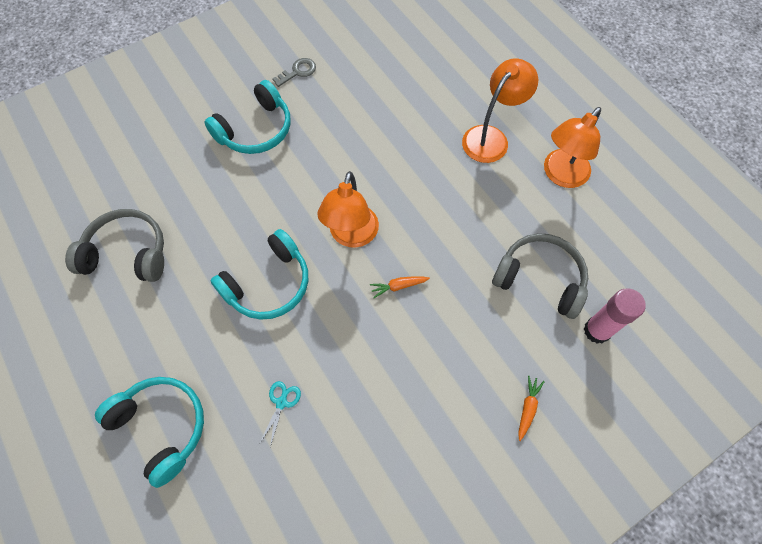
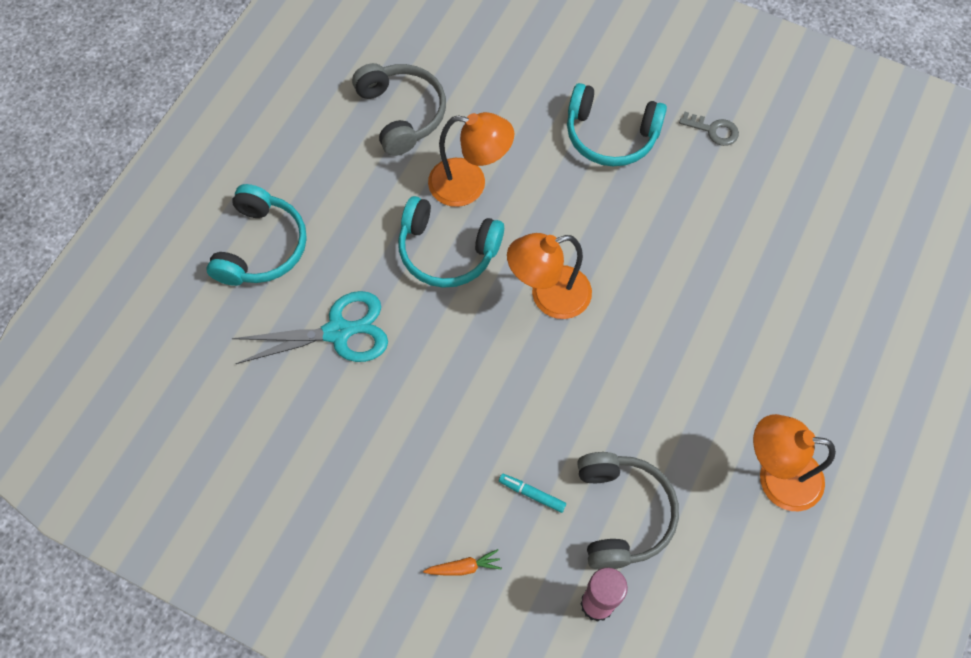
camera: 60 degrees right, 0 degrees up
turquoise scissors [260,381,301,447] -> turquoise scissors [232,291,388,364], size x2.22
orange carrot [370,276,430,298] -> none
orange lamp [462,58,538,163] -> orange lamp moved to [428,112,514,207]
none -> turquoise marker [499,474,566,513]

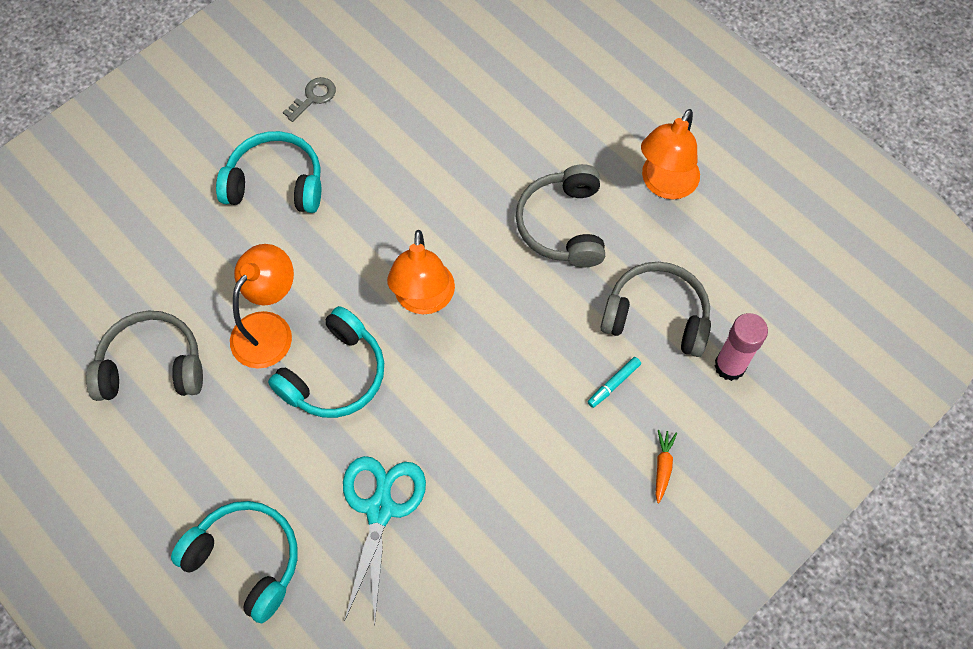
camera: 70 degrees left, 0 degrees up
turquoise headphones [567,83,667,166] -> turquoise headphones turned 120 degrees counterclockwise [216,131,321,213]
none -> grey headphones [516,164,605,268]

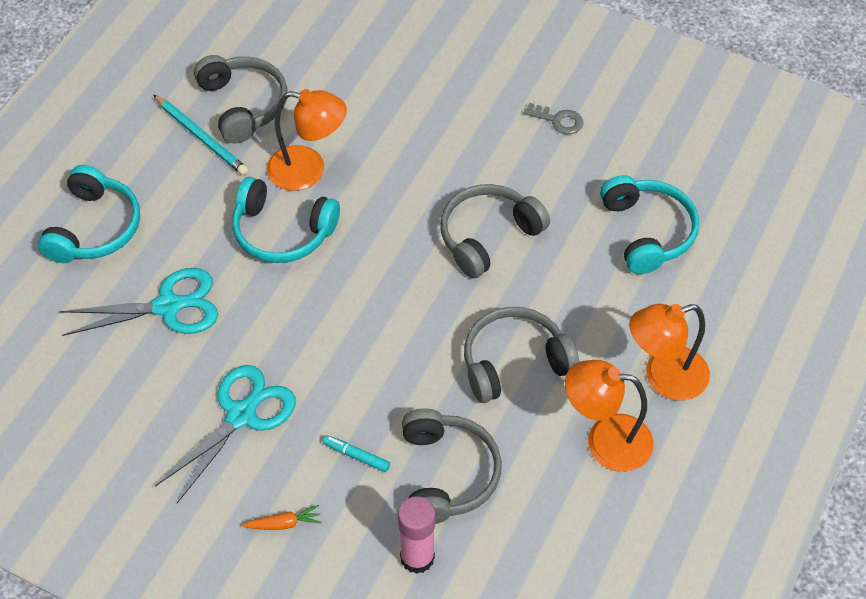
camera: 70 degrees right, 10 degrees down
turquoise headphones [216,131,321,213] -> turquoise headphones moved to [600,175,699,274]
orange lamp [387,230,455,314] -> orange lamp moved to [629,304,710,401]
none -> turquoise pencil [154,95,248,175]
none -> turquoise scissors [155,365,296,503]
none -> grey headphones [440,184,550,279]

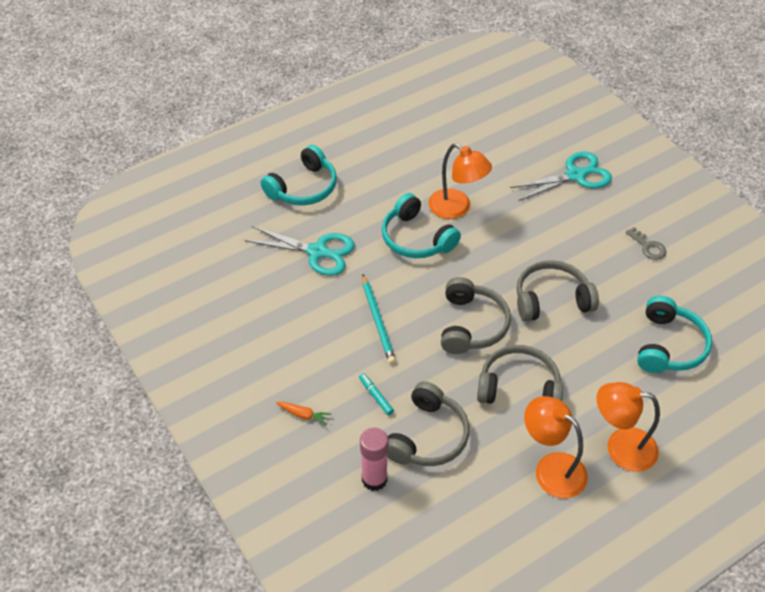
camera: 30 degrees right, 5 degrees down
turquoise pencil [154,95,248,175] -> turquoise pencil moved to [362,275,396,364]
turquoise scissors [155,365,296,503] -> turquoise scissors moved to [510,152,612,201]
grey headphones [194,55,287,143] -> grey headphones moved to [441,277,511,354]

